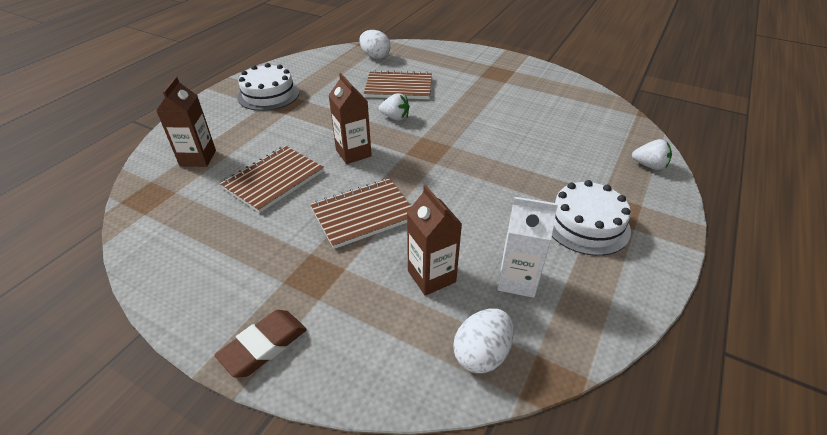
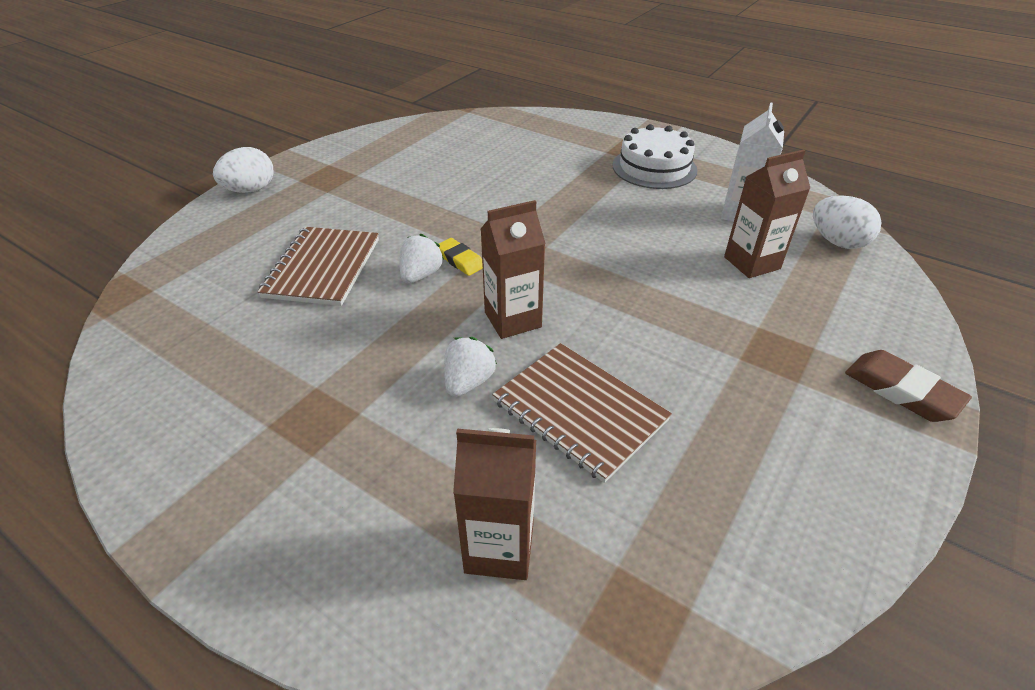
camera: 85 degrees left, 0 degrees up
white cake [237,63,300,111] -> none
brown notebook [310,178,412,249] -> none
white egg [359,30,391,59] -> white egg moved to [213,147,273,193]
white strawberry [632,139,672,170] -> white strawberry moved to [444,337,497,397]
none -> yellow eraser [439,238,483,276]

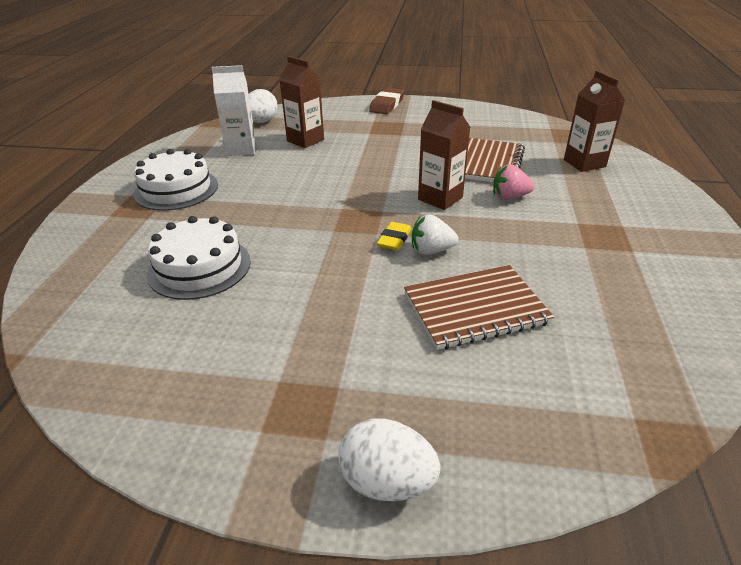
camera: 115 degrees left, 5 degrees down
white strawberry [444,337,497,397] -> pink strawberry [493,164,534,200]
none -> white cake [147,216,251,300]

